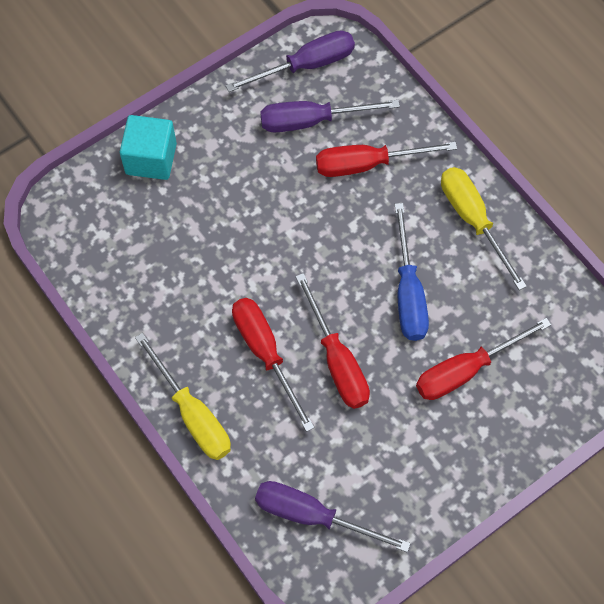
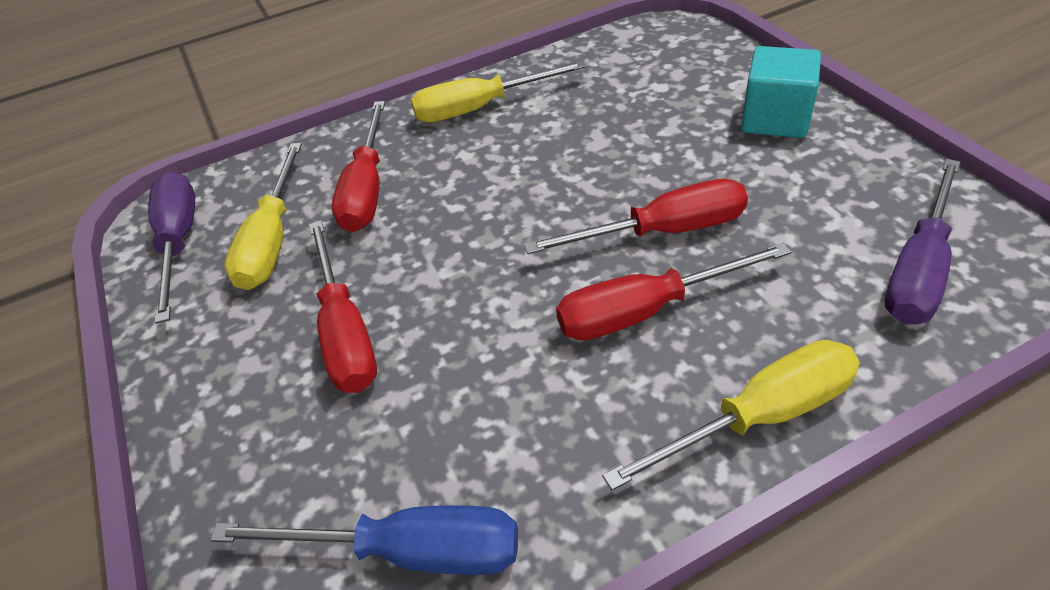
camera: 75 degrees left, 20 degrees down
turquoise cube [120,115,177,180] -> turquoise cube moved to [741,46,821,138]
purple screwdriver [260,100,400,132] -> yellow screwdriver [224,143,302,290]
blue screwdriver [395,203,429,341] -> blue screwdriver moved to [210,505,518,575]
red screwdriver [416,318,551,400] -> red screwdriver moved to [309,220,377,393]

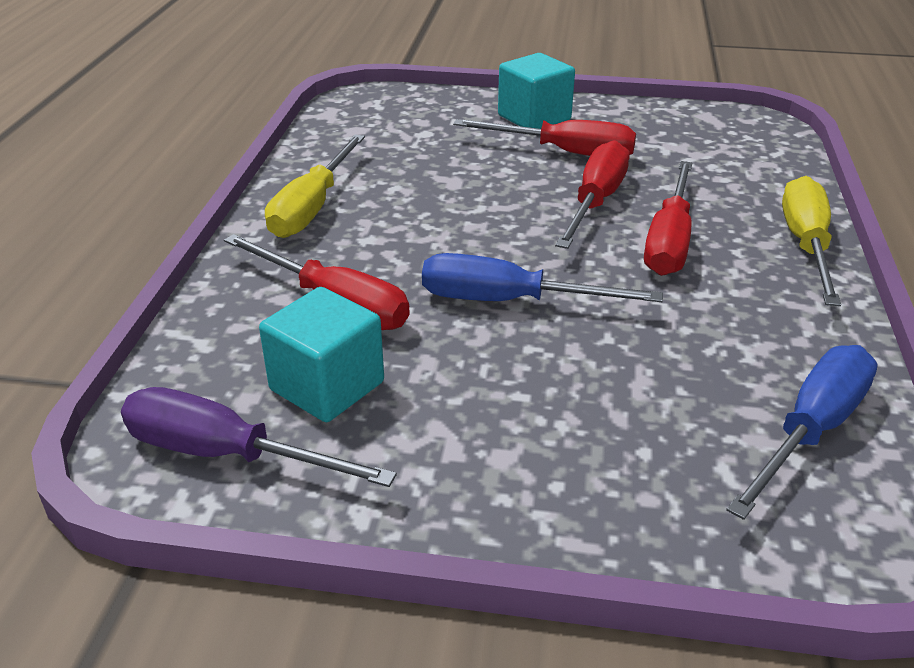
camera: 60 degrees left, 10 degrees down
yellow screwdriver [224,143,302,290] -> turquoise cube [259,287,384,422]
red screwdriver [309,220,377,393] -> red screwdriver moved to [453,119,636,156]
purple screwdriver [885,159,960,325] -> none
none -> blue screwdriver [422,253,663,302]

